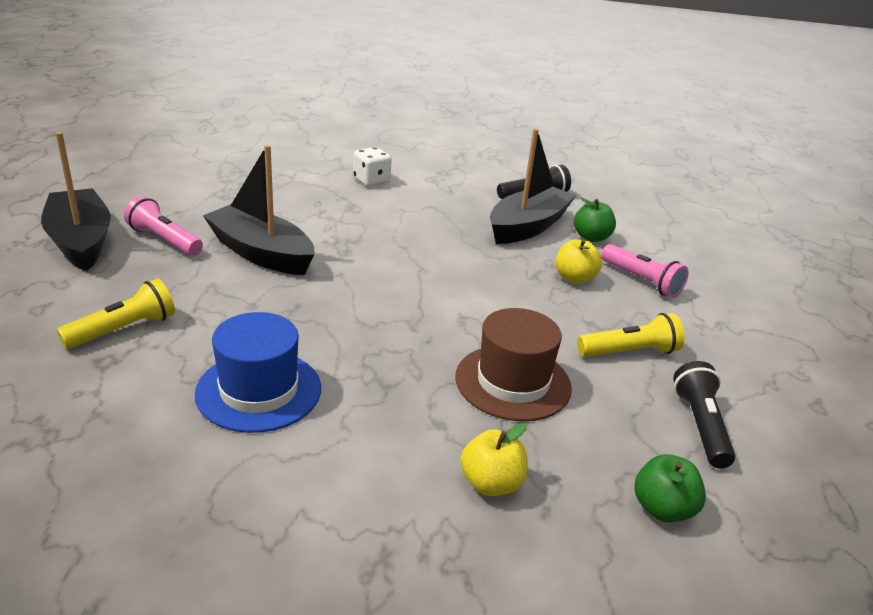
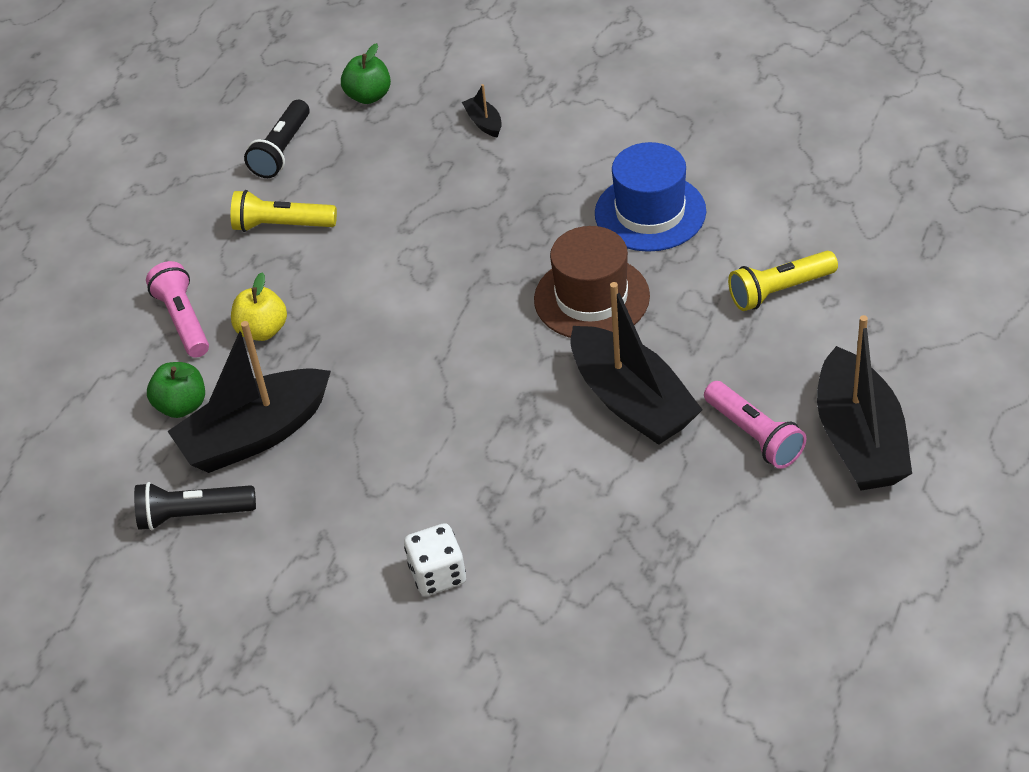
camera: 155 degrees left, 15 degrees up
brown hat [455,308,572,421] -> brown hat moved to [534,226,650,338]
yellow apple [460,423,528,496] -> black boat [462,84,502,138]

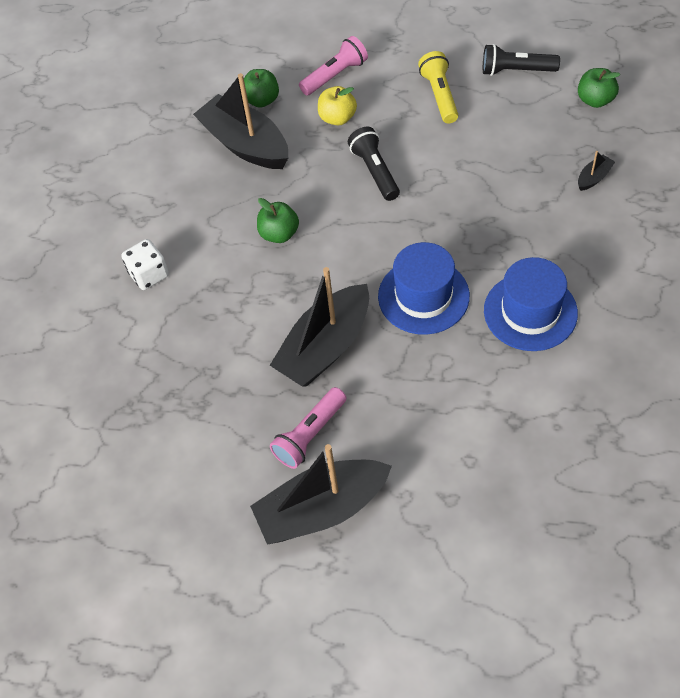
camera: 75 degrees right, 10 degrees up
black flashlight [134,482,256,530] -> black flashlight moved to [348,127,400,201]
brown hat [534,226,650,338] -> blue hat [378,242,470,335]
yellow flashlight [728,251,838,311] -> none
none -> green apple [257,198,299,243]

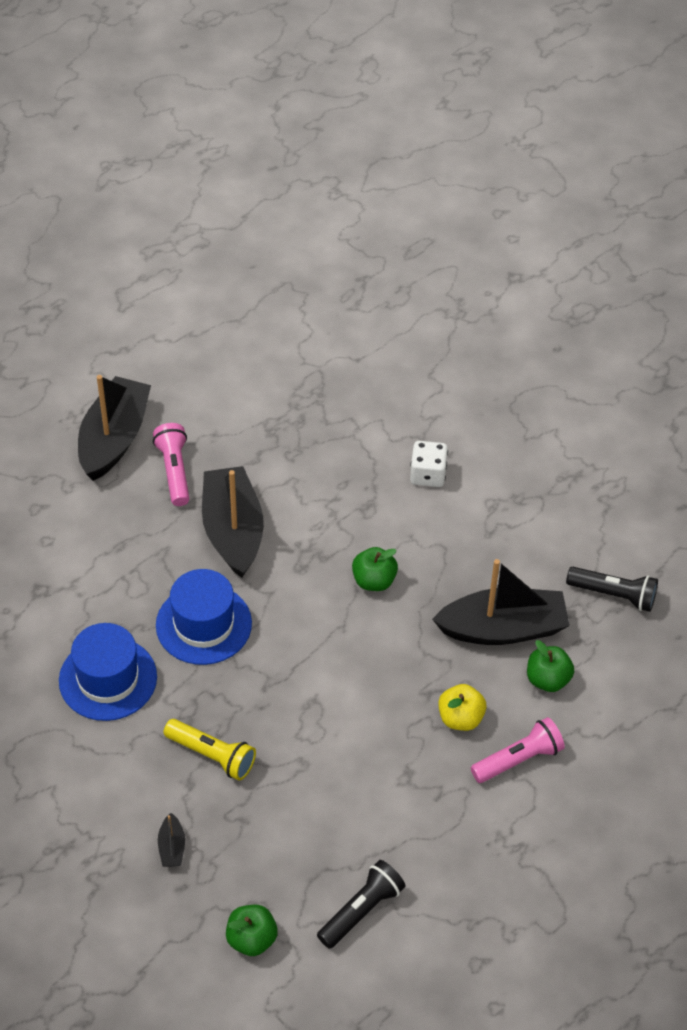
camera: 125 degrees right, 5 degrees down
pink flashlight [299,36,368,95] -> pink flashlight turned 120 degrees counterclockwise [471,717,565,783]
black flashlight [348,127,400,201] -> black flashlight moved to [566,567,658,612]
yellow flashlight [418,51,458,123] -> yellow flashlight moved to [164,719,256,780]

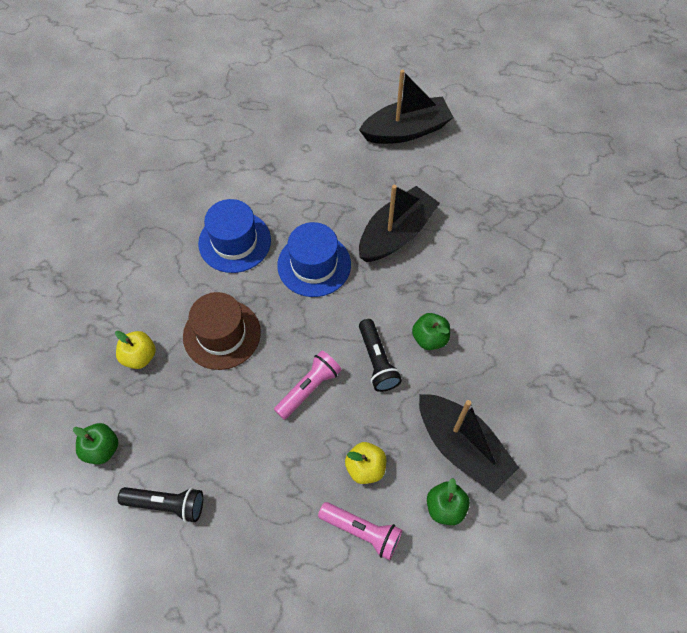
camera: 55 degrees right, 10 degrees up
pink flashlight [153,423,190,506] -> pink flashlight moved to [274,351,342,420]
black boat [158,813,185,867] -> yellow apple [115,331,156,369]
yellow flashlight [164,719,256,780] -> brown hat [183,292,261,370]
white dice [410,441,448,487] -> none
black flashlight [566,567,658,612] -> black flashlight moved to [359,319,402,392]

